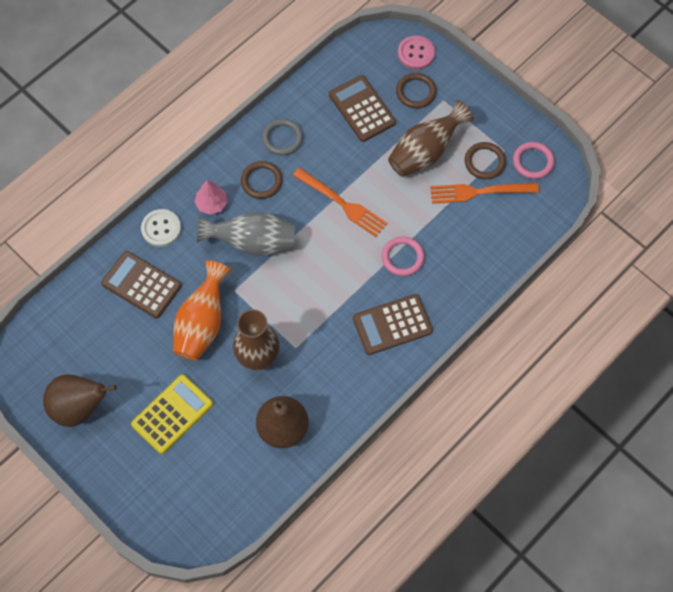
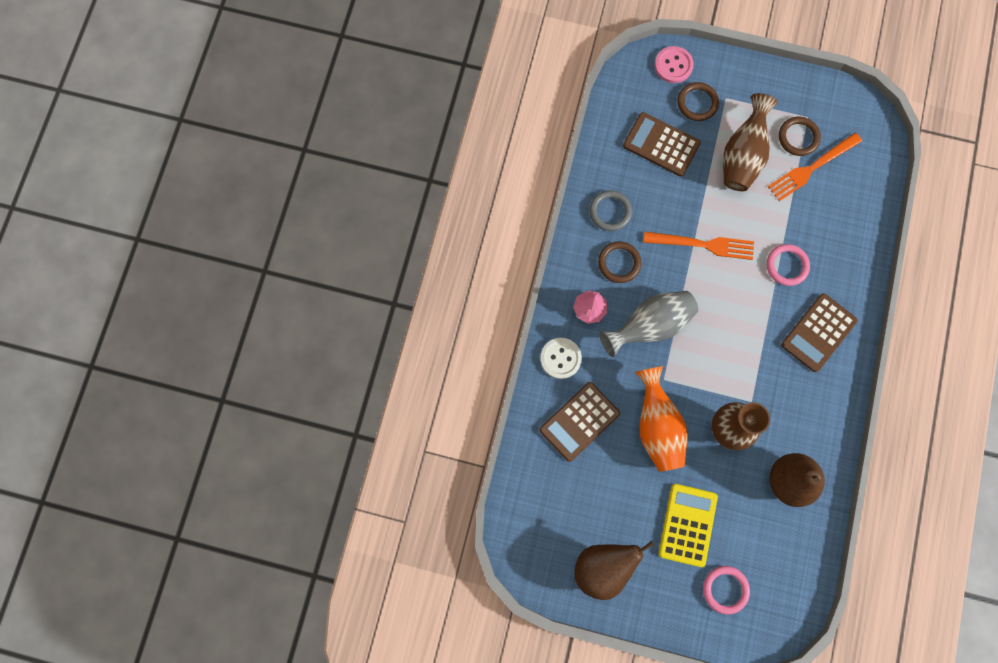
camera: 30 degrees left, 10 degrees up
brown calculator [101,251,182,318] -> brown calculator turned 45 degrees counterclockwise [539,382,620,462]
pink ring [513,142,555,179] -> pink ring moved to [703,566,750,614]

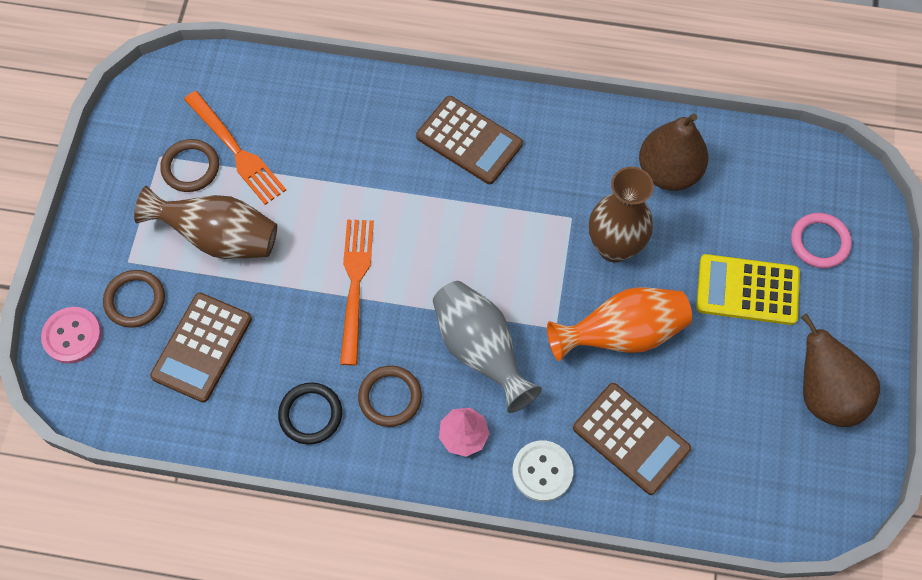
camera: 95 degrees left, 10 degrees down
grey ring [590,190,632,231] -> black ring [278,382,342,445]
pink ring [767,244,810,286] -> none

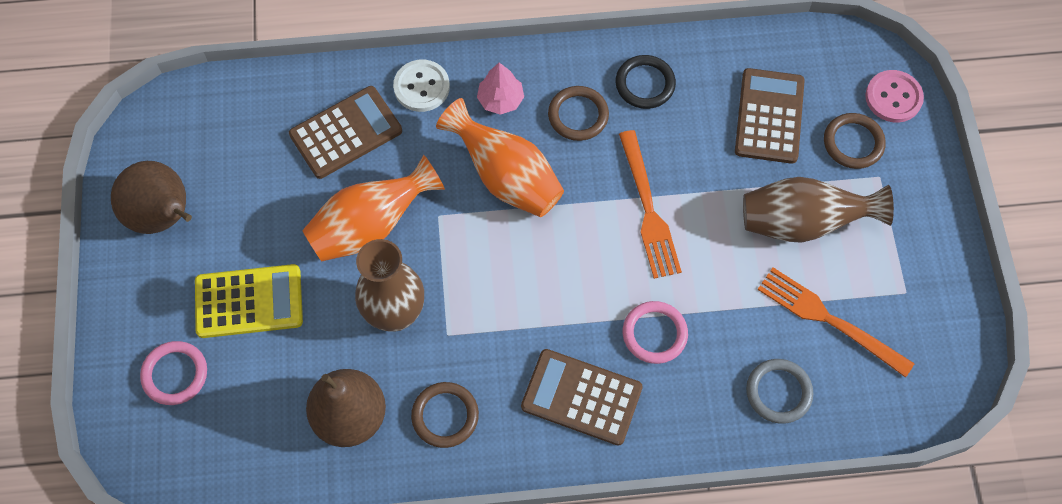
camera: 165 degrees right, 0 degrees up
brown ring [160,139,219,192] -> brown ring moved to [411,382,479,448]
grey vase [433,281,542,413] -> orange vase [436,98,564,217]
brown calculator [573,383,691,495] -> brown calculator turned 120 degrees clockwise [289,86,402,179]
none -> pink ring [623,301,688,364]
none -> grey ring [746,359,813,423]

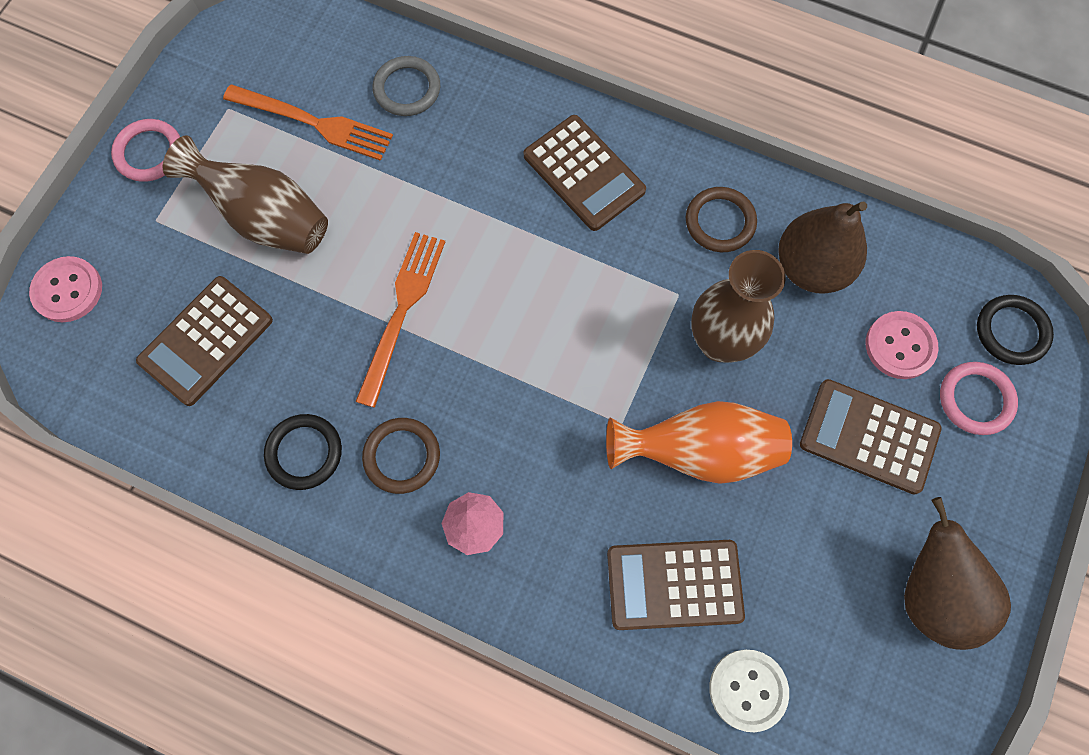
camera: 150 degrees left, 5 degrees up
yellow calculator [195,264,303,338] -> brown calculator [800,379,942,495]
white button [393,60,450,112] -> white button moved to [709,650,789,732]
orange vase [436,98,564,217] -> none
pink ring [623,301,688,364] -> pink ring moved to [111,119,180,182]
orange fork [757,267,915,378] -> orange fork turned 45 degrees counterclockwise [223,84,393,161]
brown ring [824,113,886,169] -> none
none -> pink button [866,311,938,379]
none -> black ring [977,295,1054,365]

